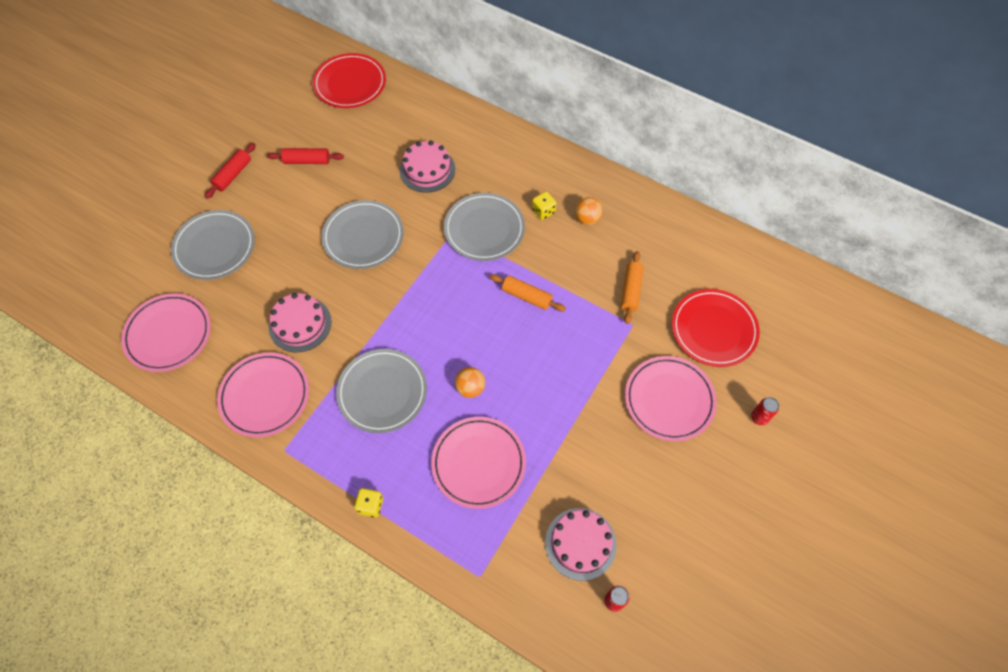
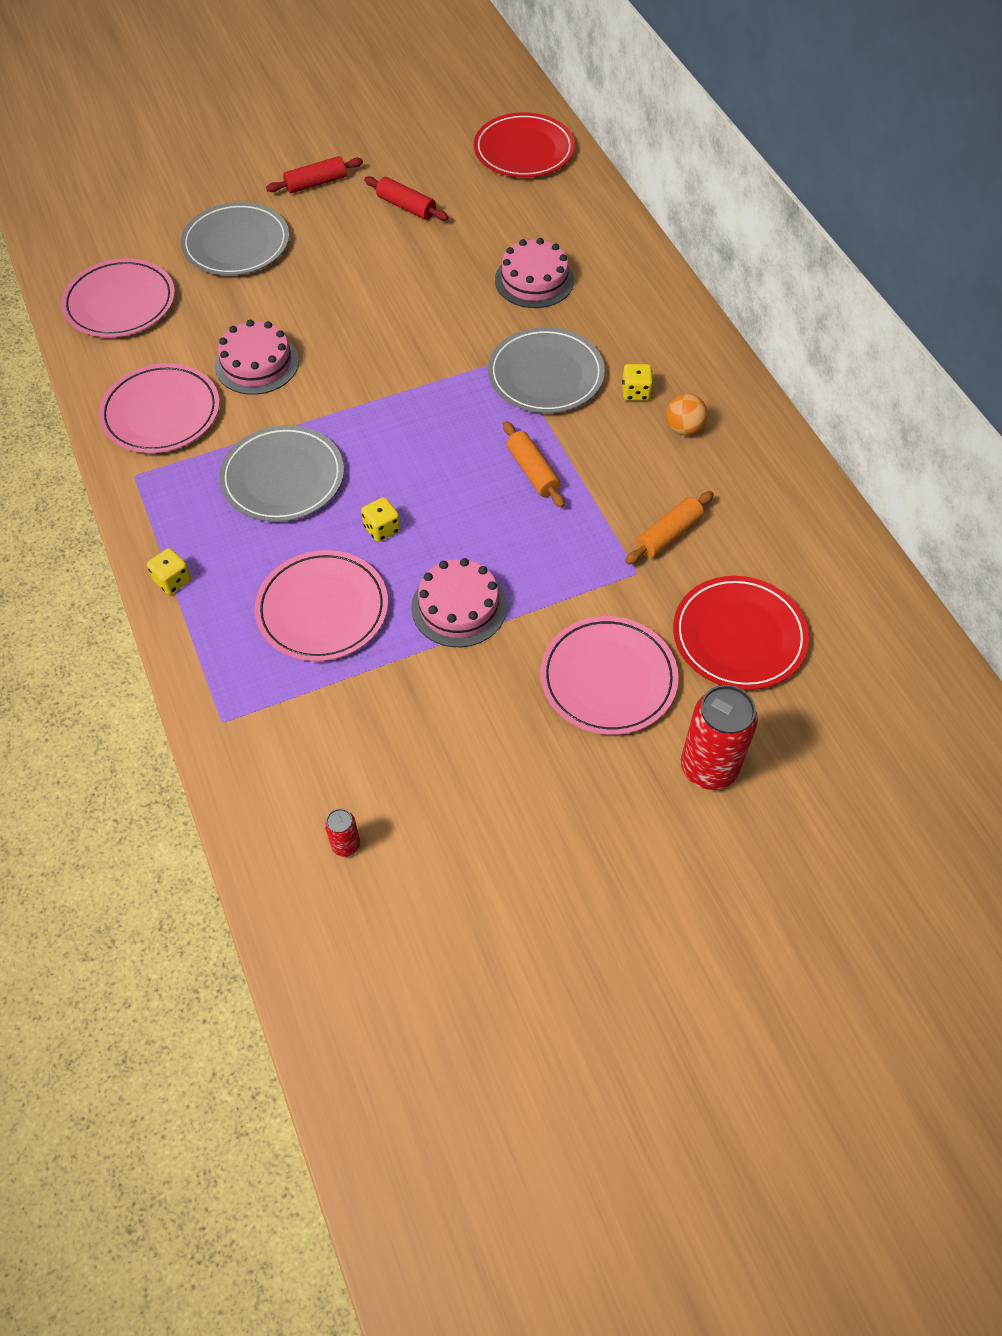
camera: 35 degrees right, 5 degrees down
grey plate [322,200,404,269] -> none
orange ball [455,367,485,398] -> yellow dice [361,497,400,542]
pink cake [545,508,617,581] -> pink cake moved to [411,558,507,647]
red can [751,397,779,425] -> red can [681,685,758,790], size x2.09

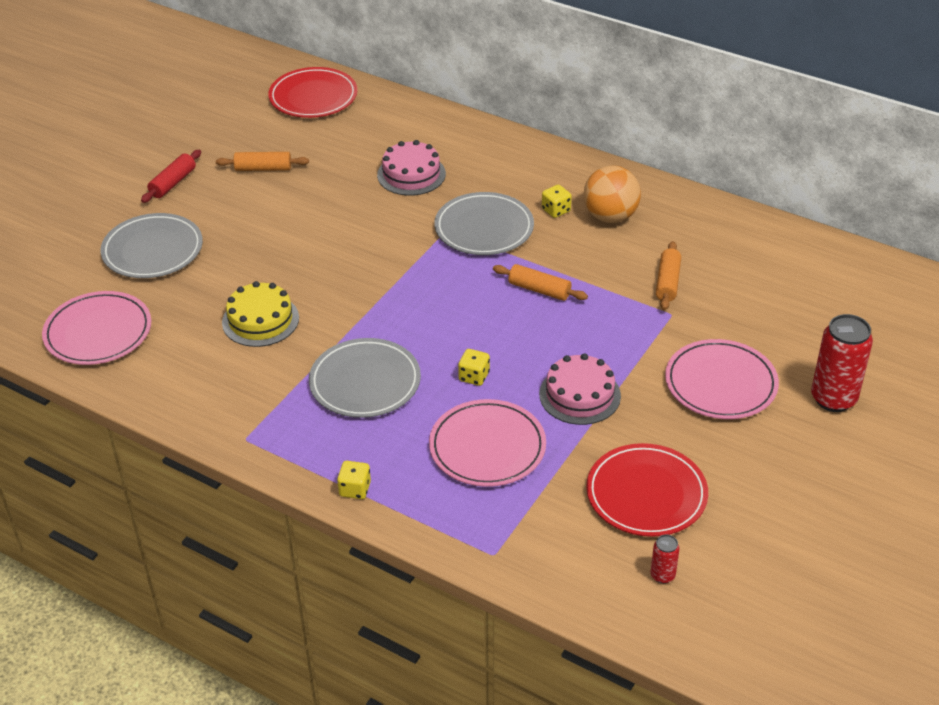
camera: 35 degrees left, 15 degrees down
pink plate [98,363,220,453] -> none
pink cake [215,320,299,395] -> yellow cake [222,281,299,347]
red rolling pin [364,176,449,221] -> orange rolling pin [216,152,309,171]
orange ball [666,394,708,435] -> orange ball [583,166,641,223], size x1.70
red plate [673,576,809,690] -> red plate moved to [586,443,708,537]

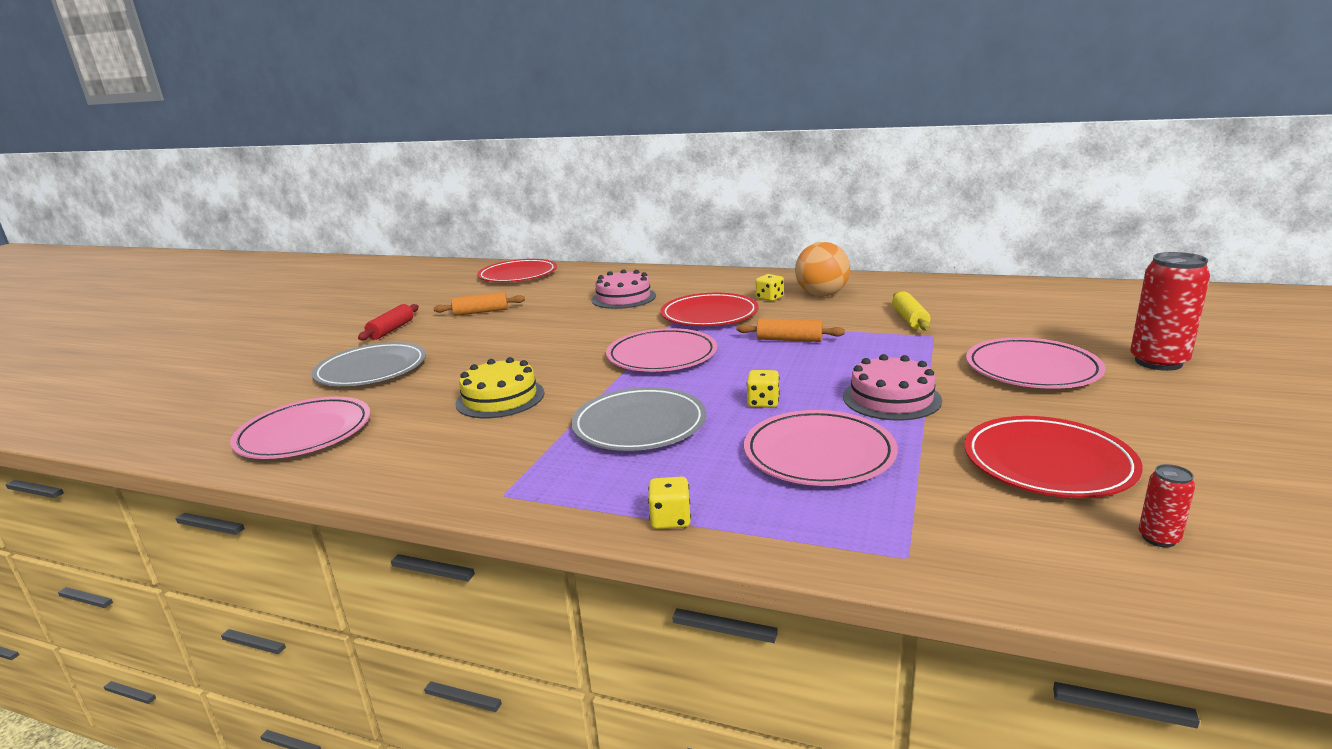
camera: 10 degrees left, 20 degrees down
grey plate [434,192,534,255] -> red plate [660,293,759,326]
orange rolling pin [656,241,681,310] -> yellow rolling pin [892,292,930,331]
none -> pink plate [606,328,717,372]

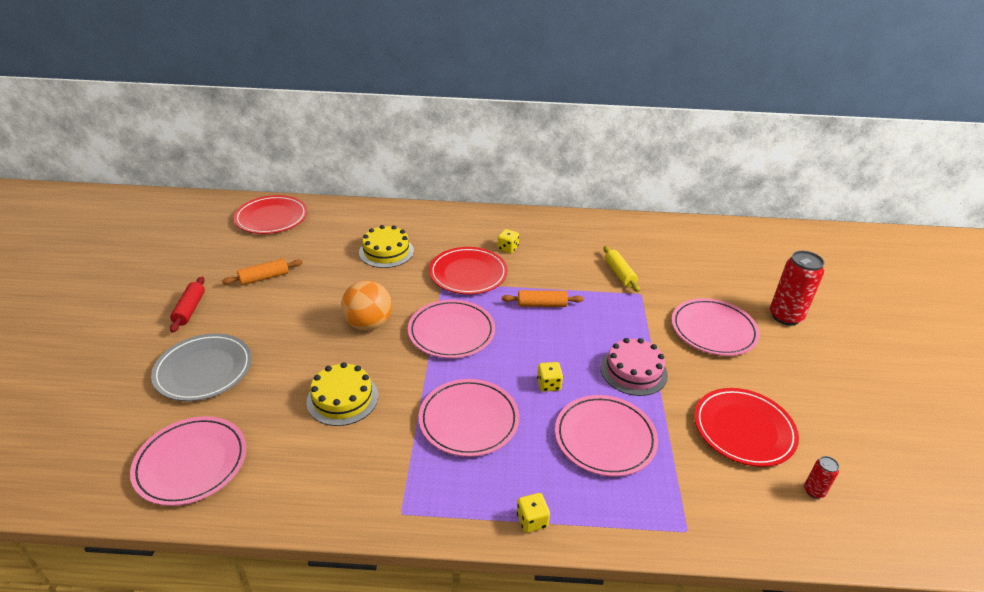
camera: 20 degrees left, 15 degrees up
grey plate [571,387,706,451] -> pink plate [419,379,519,457]
pink cake [592,269,656,309] -> yellow cake [359,225,414,268]
orange ball [795,242,850,297] -> orange ball moved to [341,280,392,331]

